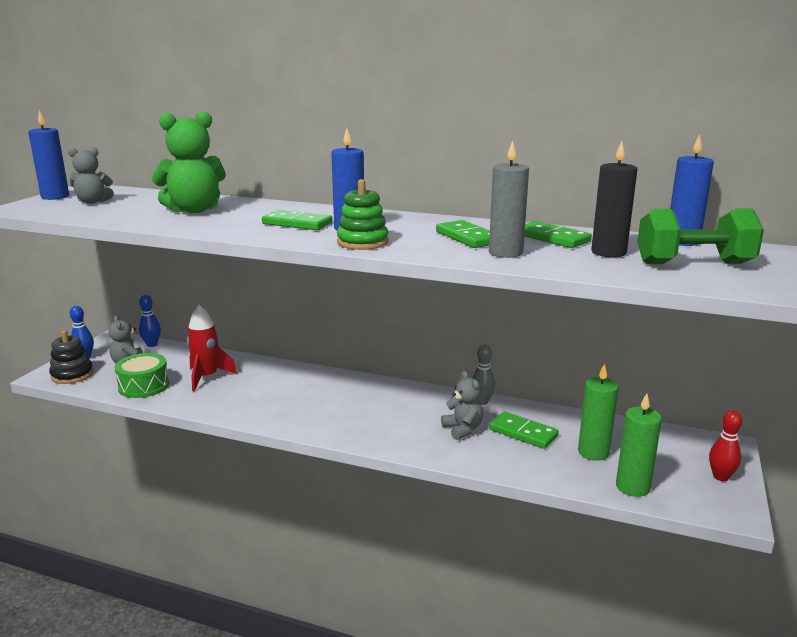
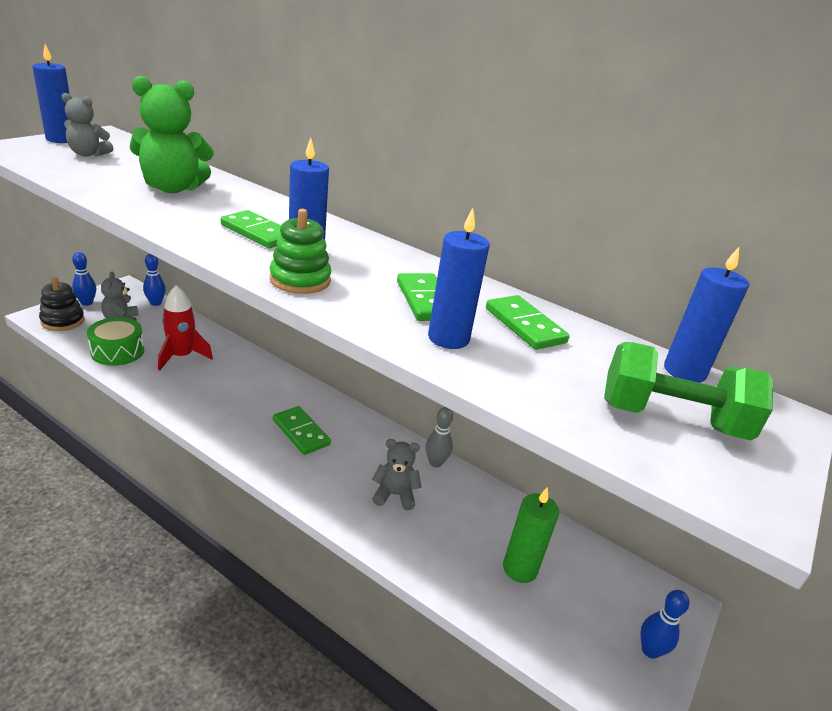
camera: 10 degrees right, 10 degrees up
grey teddy bear [441,371,483,440] -> grey teddy bear turned 75 degrees counterclockwise [372,439,421,510]
grey candle [489,140,529,258] -> blue candle [428,208,490,349]
green domino [489,411,559,449] -> green domino moved to [273,406,331,455]
black candle [591,141,637,257] -> none
green candle [616,393,662,497] -> none
red bowling pin [709,410,742,481] -> blue bowling pin [640,590,689,659]

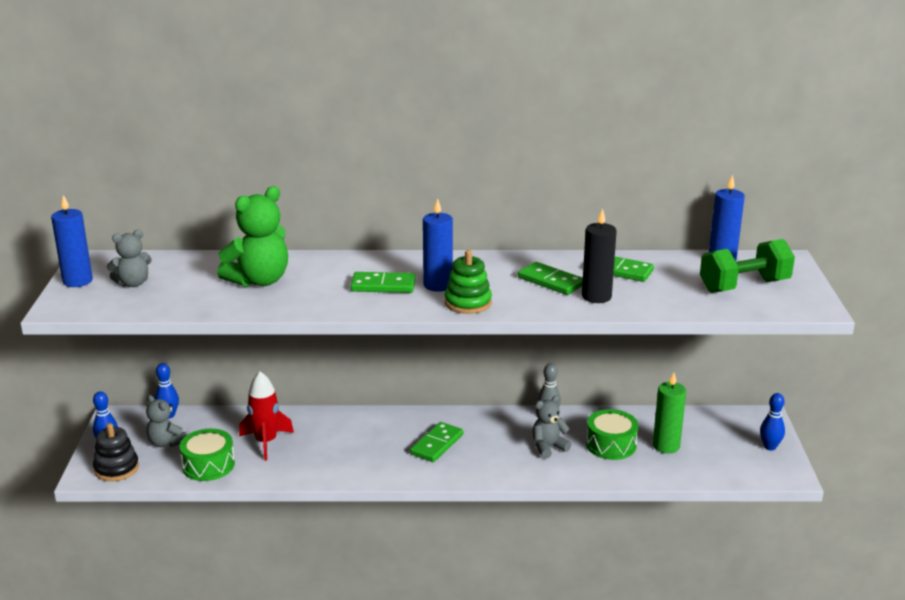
camera: 30 degrees left, 5 degrees down
green domino [273,406,331,455] -> green domino turned 75 degrees counterclockwise [410,422,463,462]
blue candle [428,208,490,349] -> black candle [582,208,617,303]
none -> green drum [586,409,638,460]

